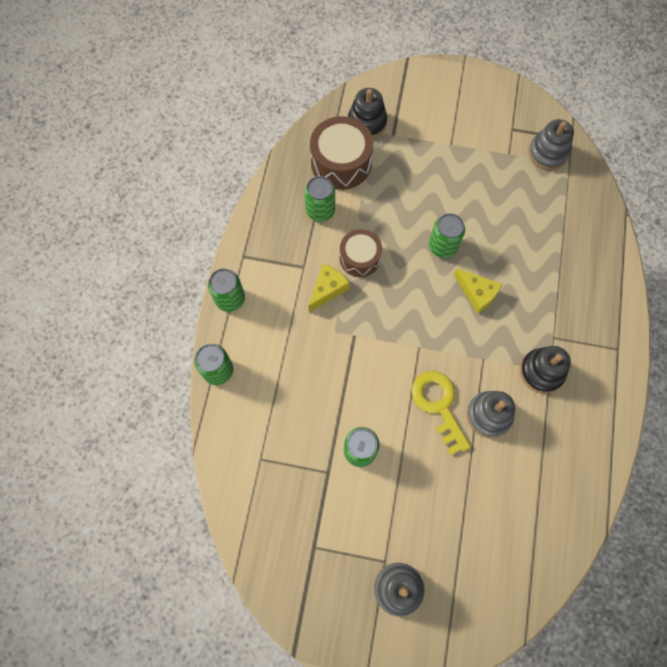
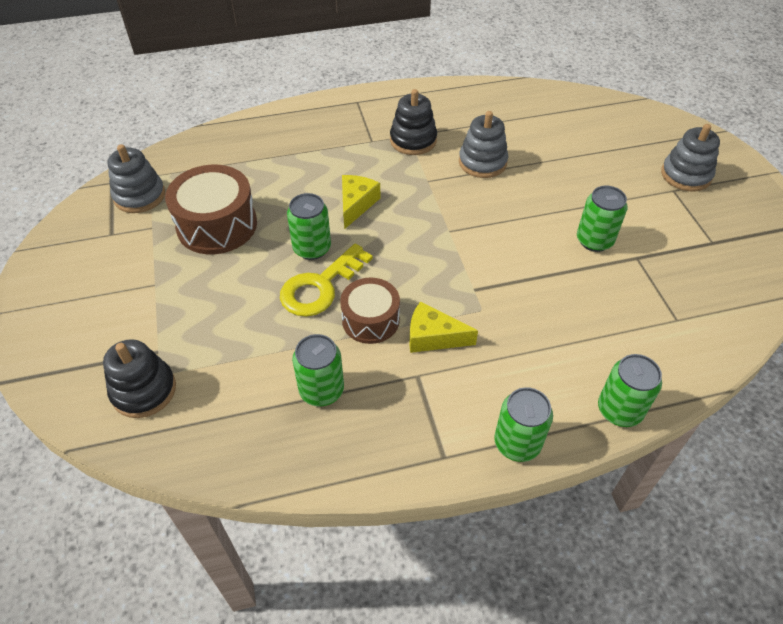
camera: 115 degrees left, 20 degrees down
brown drum [310,116,373,190] -> brown drum moved to [165,165,257,254]
yellow key [412,371,471,455] -> yellow key moved to [280,244,373,317]

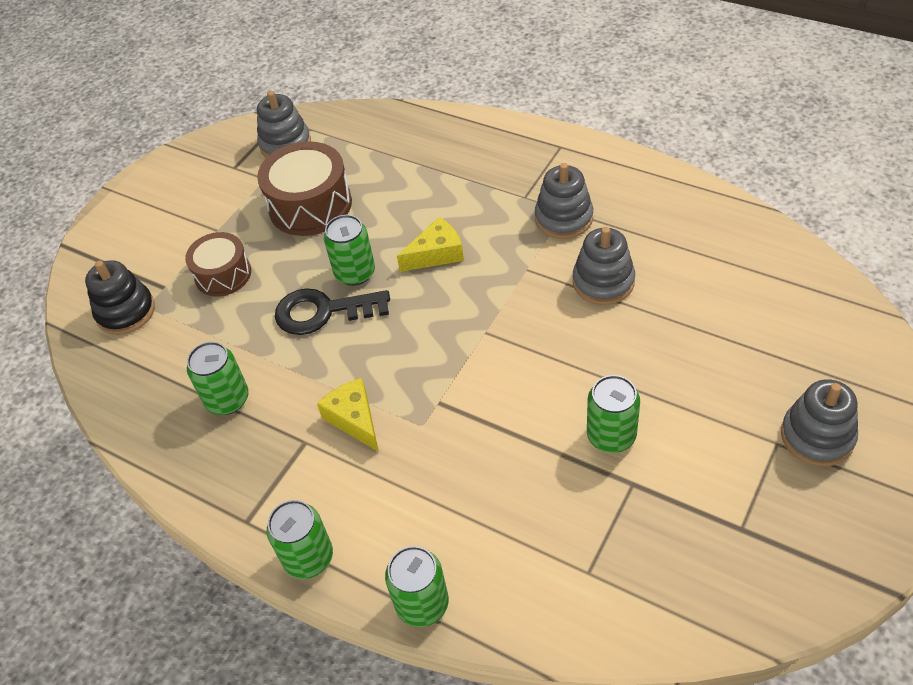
camera: 50 degrees right, 0 degrees up
yellow key [280,244,373,317] -> black key [275,288,390,335]
brown drum [340,278,400,344] -> brown drum moved to [185,232,251,296]
black stacking toy [390,89,437,155] -> grey stacking toy [535,163,593,239]

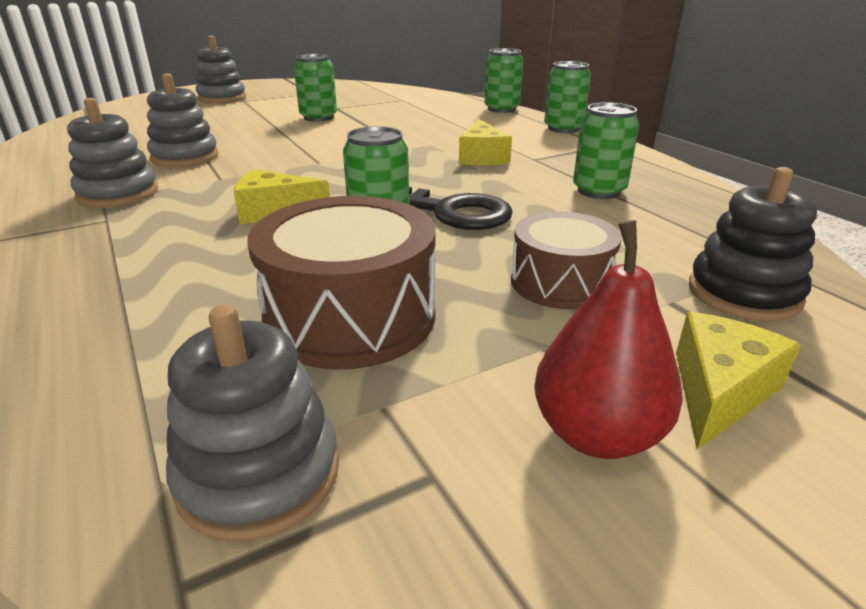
camera: 155 degrees left, 20 degrees down
none -> red pear [534,220,683,459]
none -> yellow cheese [676,312,800,450]

